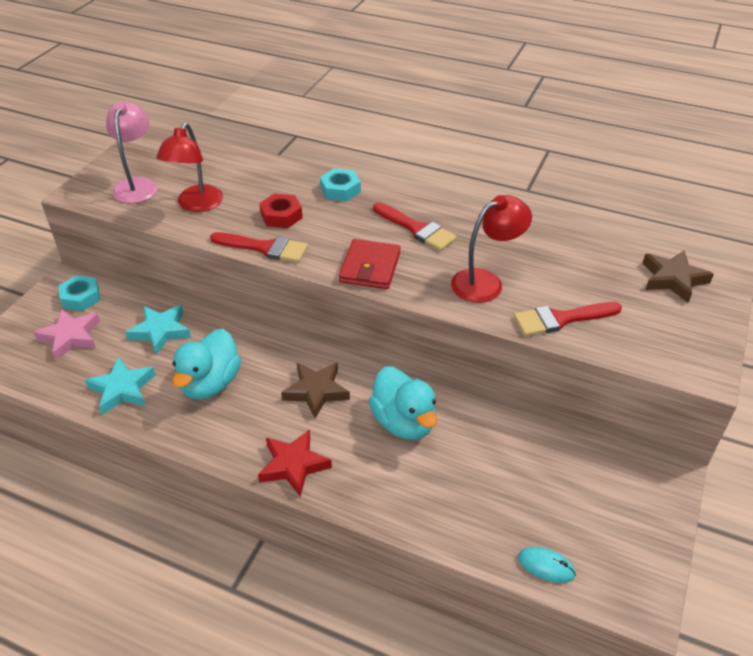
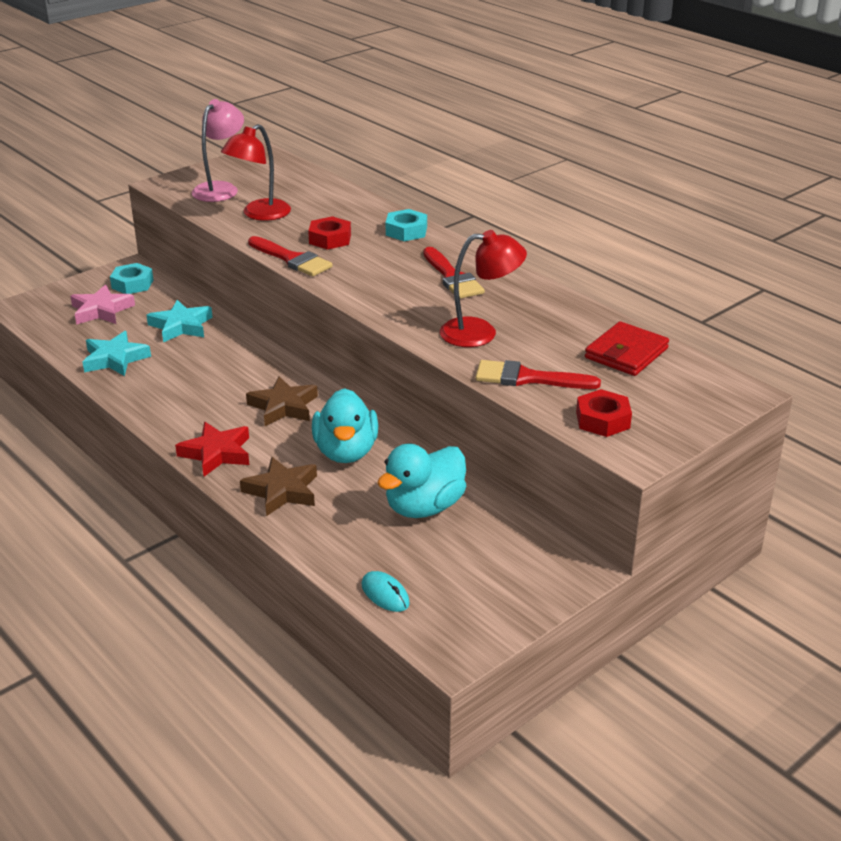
camera: 25 degrees right, 10 degrees down
turquoise duck [172,329,241,399] -> turquoise duck moved to [377,444,466,518]
red wallet [339,239,401,289] -> red wallet moved to [585,321,669,376]
brown star [643,250,714,303] -> brown star moved to [240,457,317,516]
none -> red nut [576,389,632,437]

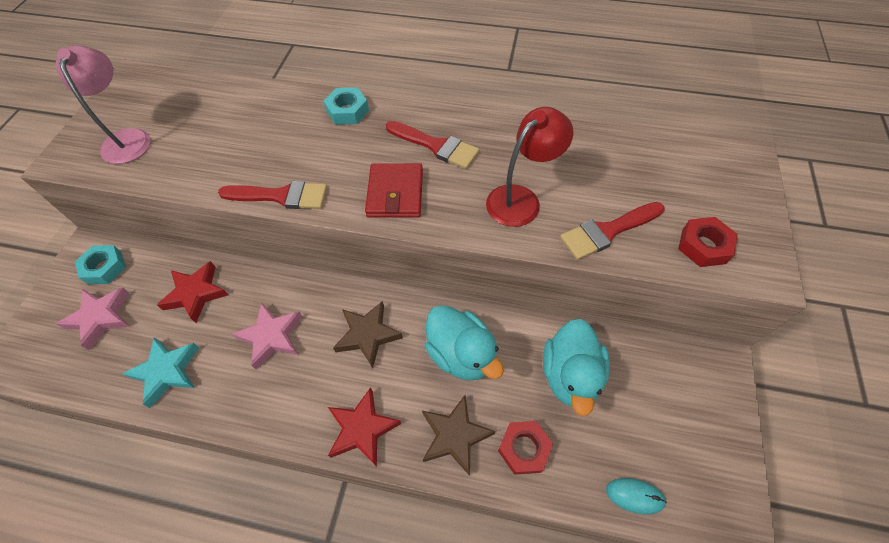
camera: 35 degrees left, 25 degrees up
turquoise star [146,300,213,342] -> red star [157,261,228,323]
red lamp [221,124,291,221] -> none
red nut [308,216,351,250] -> red nut moved to [498,421,553,475]
red wallet [585,321,669,376] -> red wallet moved to [365,163,423,218]
none -> pink star [232,302,303,369]

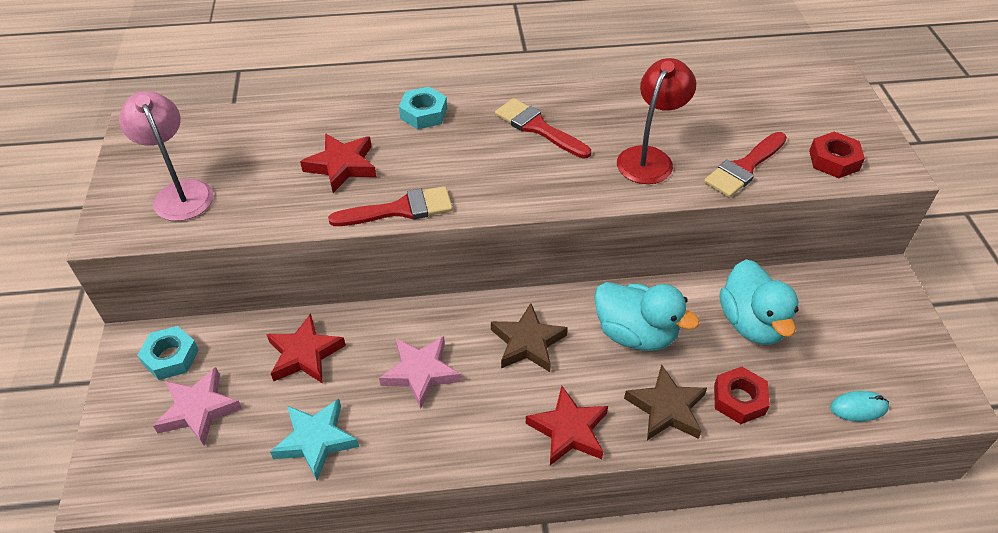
camera: 20 degrees left, 10 degrees down
red wallet [365,163,423,218] -> none
red brush [386,121,479,169] -> red brush turned 150 degrees counterclockwise [495,98,591,159]
none -> red star [300,133,377,193]

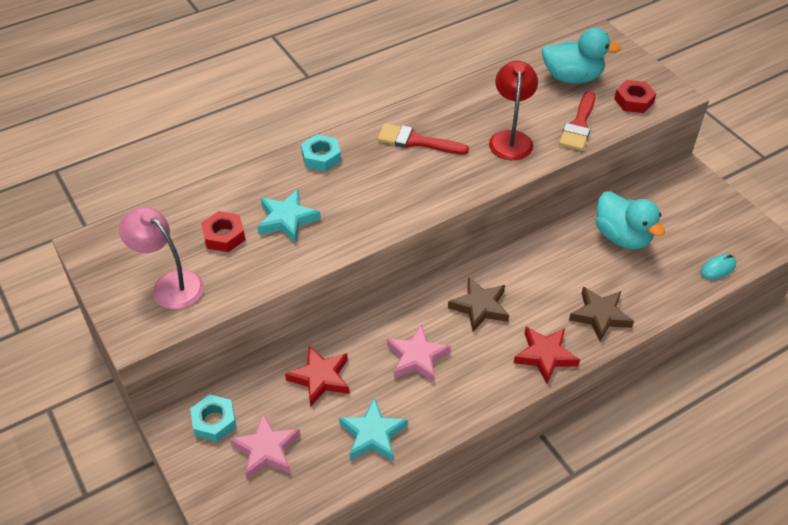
camera: 25 degrees left, 0 degrees up
red star [300,133,377,193] -> turquoise star [258,189,321,243]
red brush [328,186,453,226] -> none
turquoise duck [594,282,699,351] -> turquoise duck moved to [542,28,621,83]
red nut [714,367,770,424] -> red nut moved to [201,211,245,252]

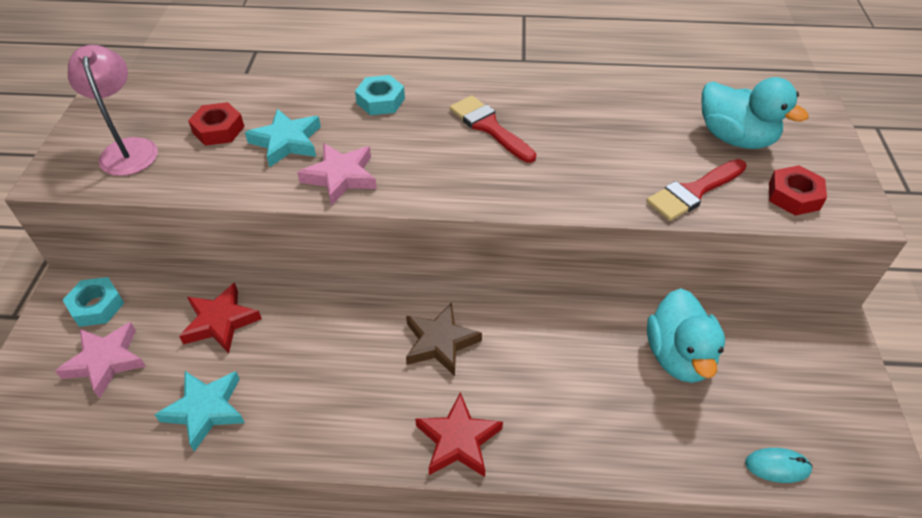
camera: 35 degrees right, 0 degrees up
pink star [387,324,451,382] -> pink star moved to [297,143,377,206]
red lamp [489,61,538,160] -> none
brown star [569,287,634,342] -> none

